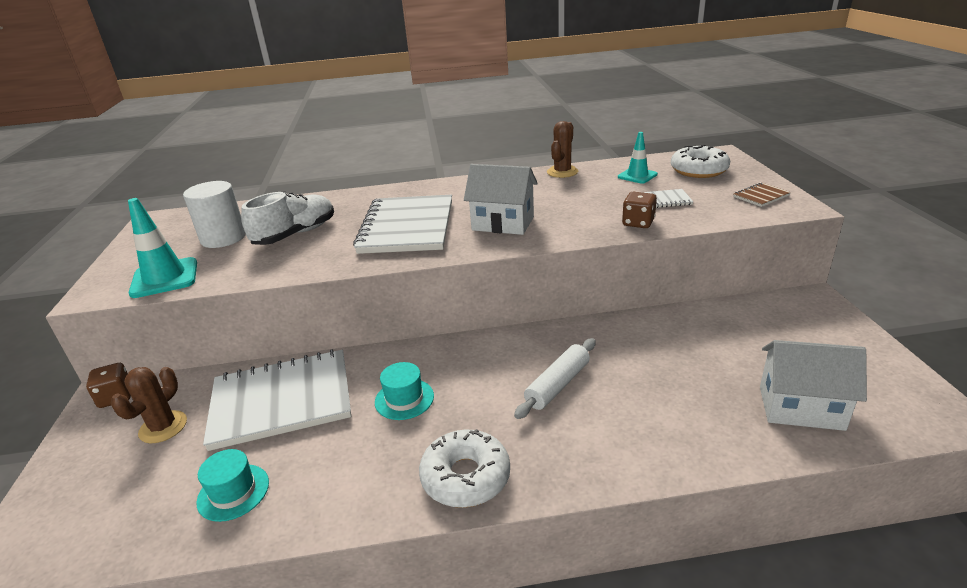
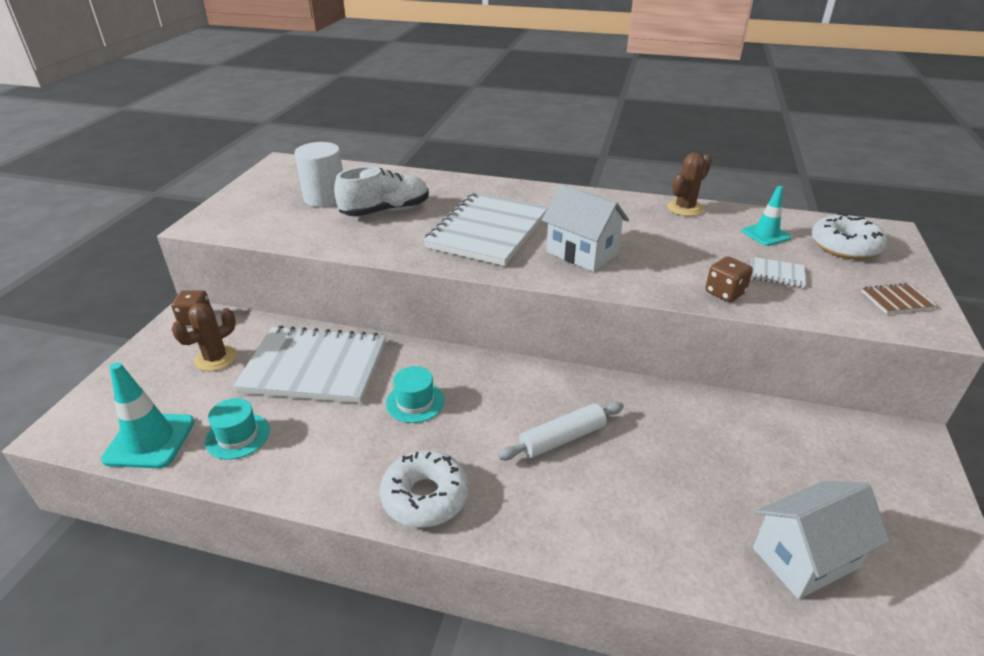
camera: 20 degrees right, 5 degrees up
turquoise traffic cone [128,198,197,298] -> turquoise traffic cone moved to [101,362,195,468]
white house [760,340,867,431] -> white house turned 60 degrees counterclockwise [753,481,890,599]

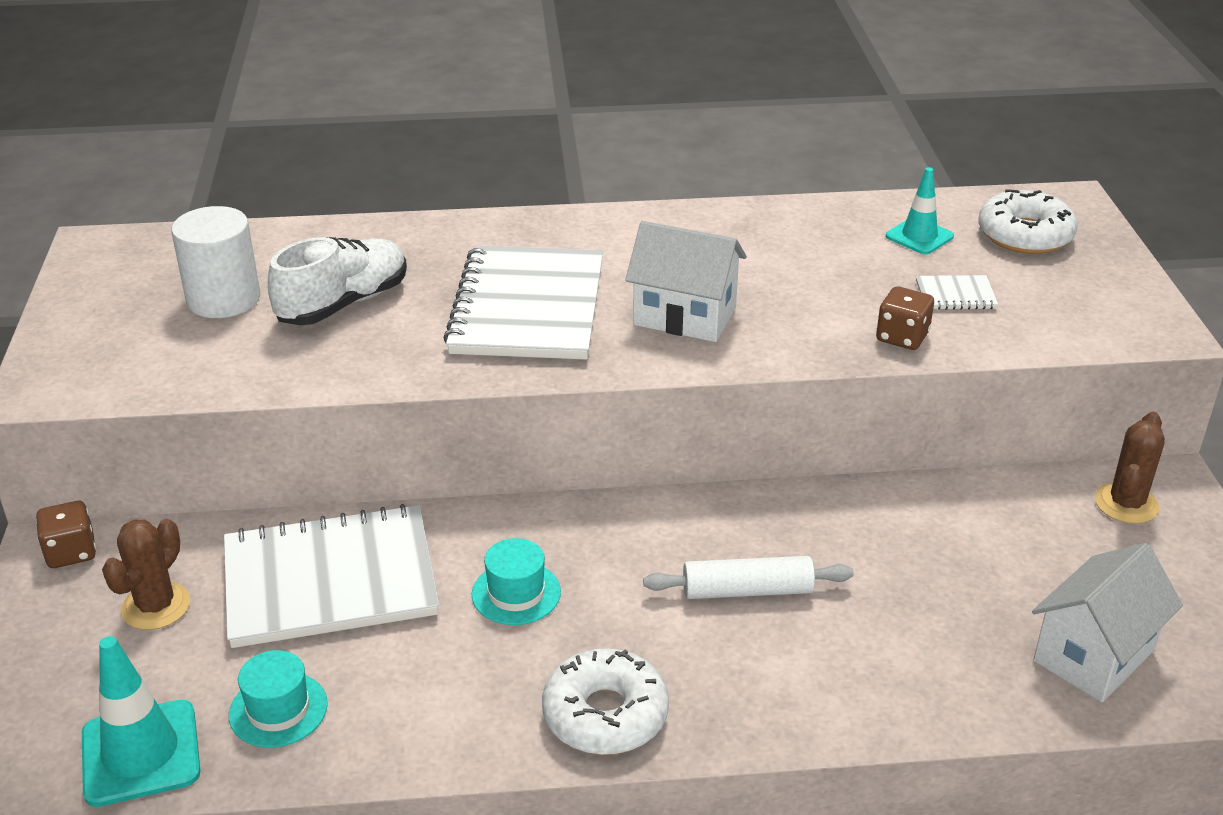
camera: 20 degrees left, 0 degrees up
white rolling pin [498,402,624,460] -> white rolling pin turned 45 degrees clockwise [643,556,854,599]
brown cactus [667,152,712,216] -> brown cactus moved to [1095,412,1165,524]
brown notebook [861,283,937,314] -> none

